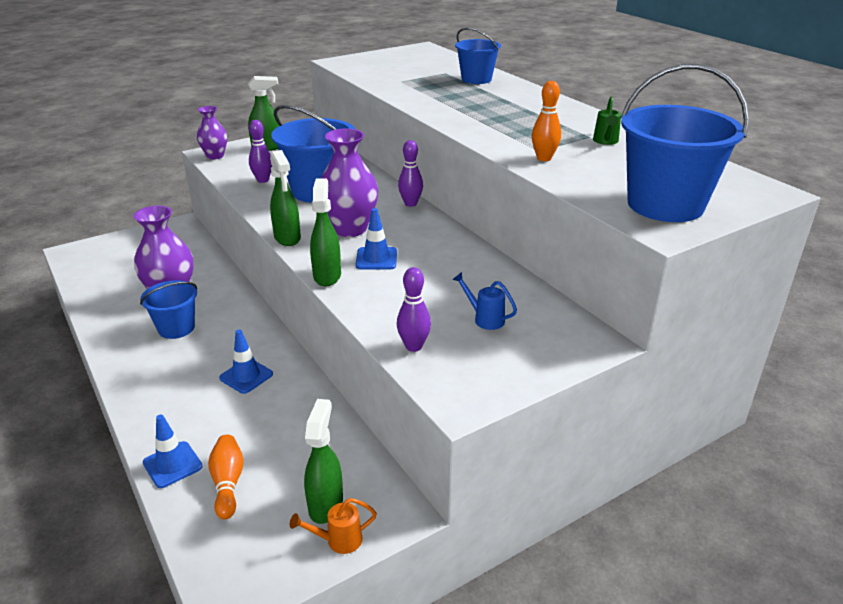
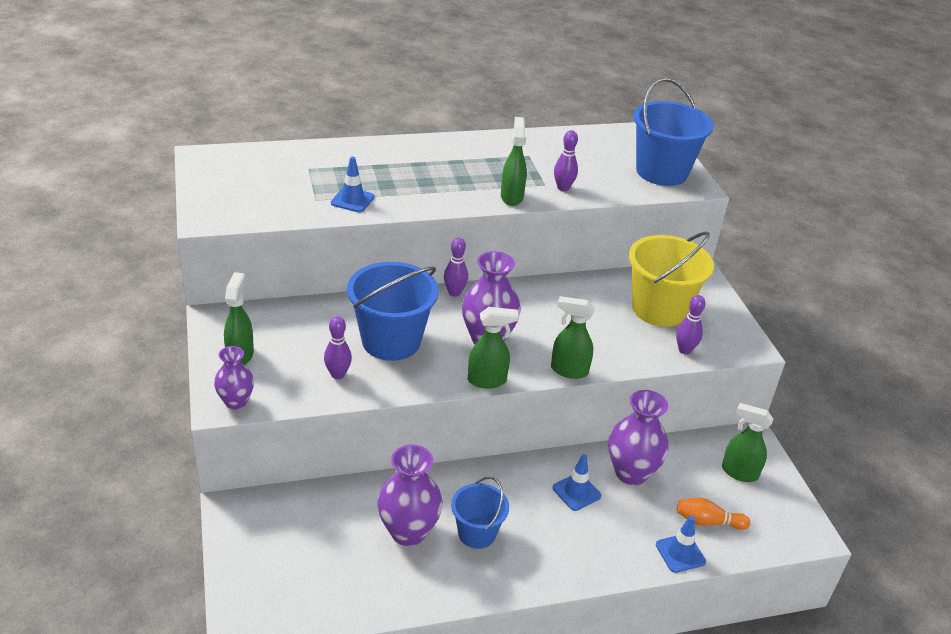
camera: 75 degrees left, 5 degrees up
orange watering can [290,498,377,554] -> none
blue traffic cone [355,208,397,270] -> blue traffic cone moved to [331,157,375,212]
blue watering can [452,272,517,330] -> yellow bucket [629,231,714,327]
blue bucket [455,28,501,84] -> none
orange bowling pin [532,81,561,161] -> purple bowling pin [554,130,578,191]
green watering can [593,96,621,145] -> none
none -> green spray bottle [501,117,527,206]
none -> purple vase [609,390,669,485]

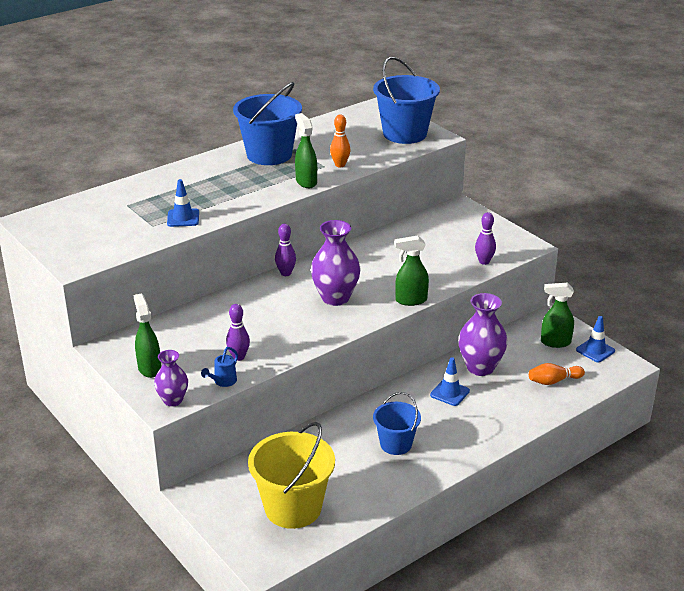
camera: 20 degrees left, 5 degrees down
blue bucket [347,262,439,361] -> blue bucket moved to [233,82,302,165]
purple vase [377,444,443,546] -> none
green spray bottle [468,307,519,389] -> none
purple bowling pin [554,130,578,191] -> orange bowling pin [330,115,351,167]
yellow bucket [629,231,714,327] -> yellow bucket moved to [248,422,335,529]
blue traffic cone [656,516,706,573] -> blue traffic cone moved to [576,316,615,362]
none -> blue watering can [201,347,238,387]

